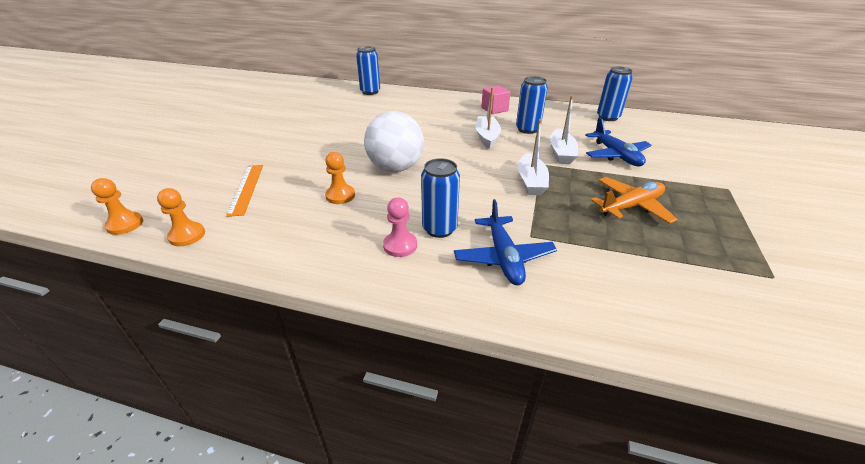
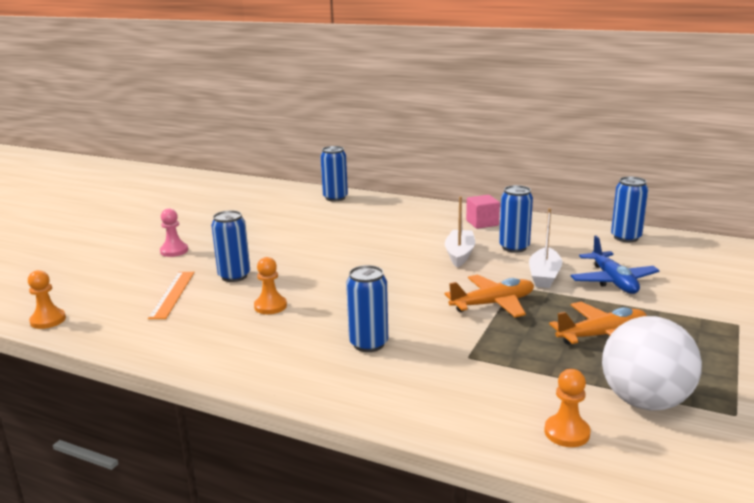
camera: 10 degrees right, 15 degrees down
orange pawn [157,188,205,246] -> orange pawn moved to [544,369,590,447]
white ball [364,111,424,172] -> white ball moved to [602,316,702,411]
pink pawn [383,198,417,257] -> pink pawn moved to [160,209,188,257]
blue plane [454,199,557,285] -> none
white boat [518,119,549,195] -> orange plane [445,275,534,317]
none -> blue can [211,210,250,282]

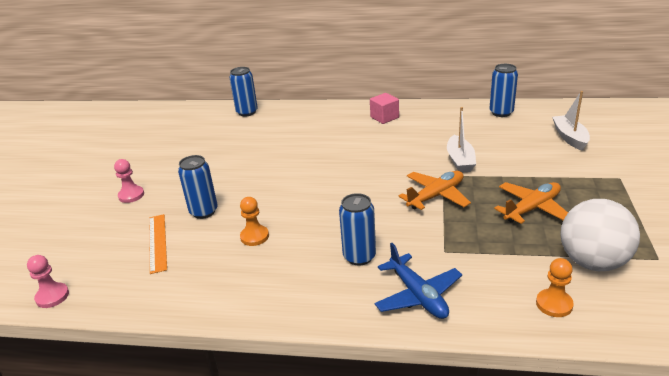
camera: 15 degrees left, 10 degrees up
orange pawn [28,270,66,329] -> pink pawn [27,255,69,308]
white boat [445,196,475,267] -> white boat moved to [552,91,590,151]
blue can [499,185,533,253] -> none
blue plane [571,235,660,294] -> blue plane moved to [374,243,462,319]

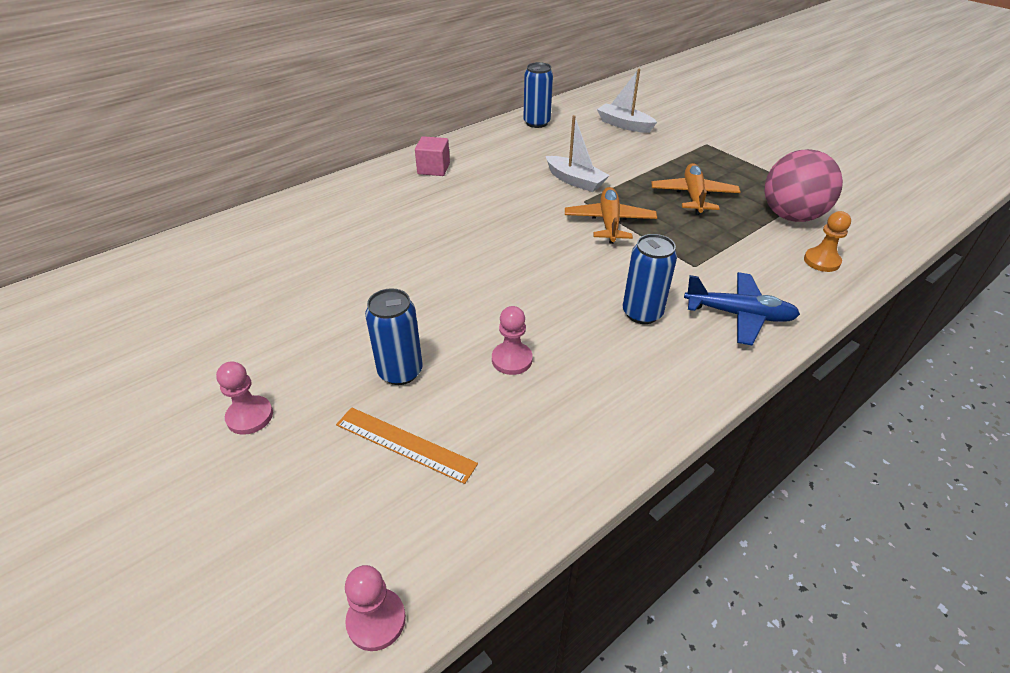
camera: 50 degrees left, 10 degrees up
blue can [229,67,258,116] -> none
orange pawn [240,197,269,246] -> pink pawn [492,306,533,375]
white ball [560,199,640,271] -> pink ball [764,149,843,222]

